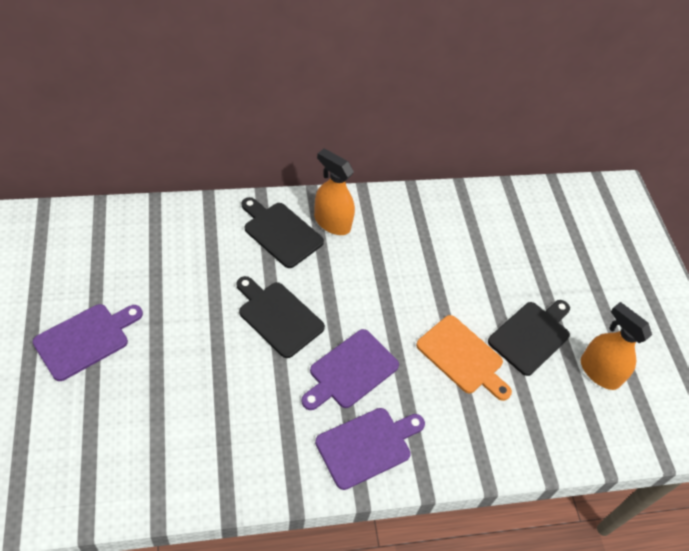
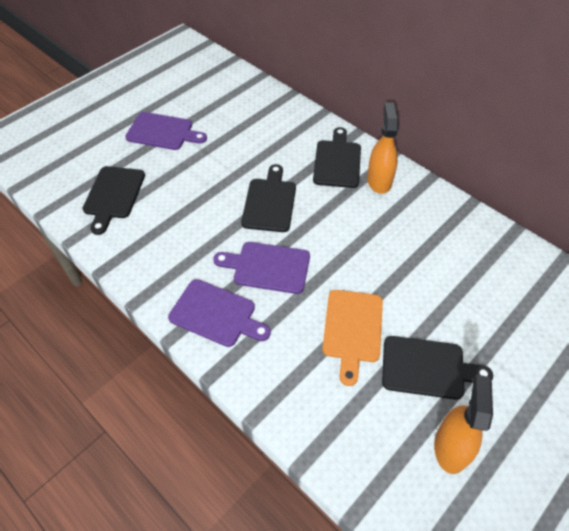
camera: 60 degrees right, 0 degrees up
none -> black cutting board [82,166,145,235]

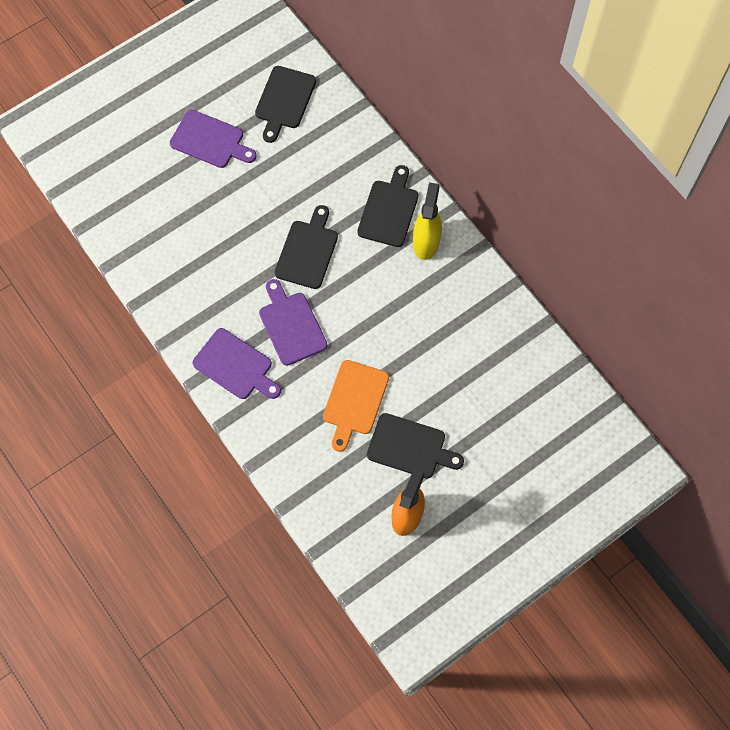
camera: 10 degrees right, 15 degrees up
black cutting board [82,166,145,235] -> black cutting board moved to [255,66,316,143]
purple cutting board [213,242,310,294] -> purple cutting board turned 45 degrees clockwise [259,279,327,366]
orange spray bottle [367,102,399,194] -> yellow spray bottle [413,182,442,260]

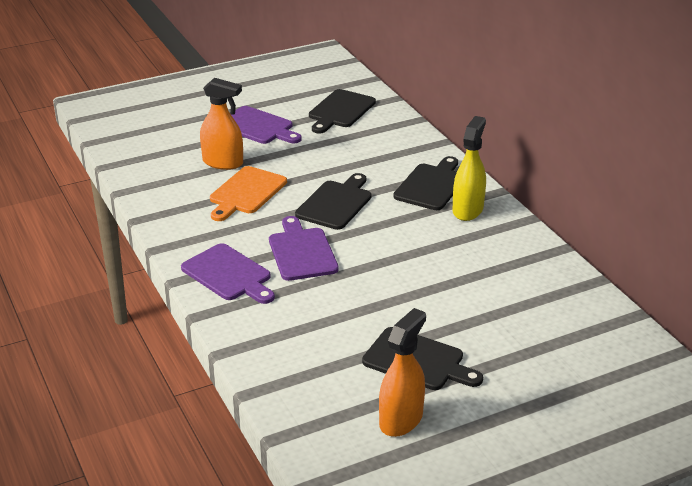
camera: 10 degrees right, 35 degrees down
orange cutting board [323,360,389,452] -> orange cutting board moved to [210,166,287,221]
none -> orange spray bottle [200,78,243,170]

